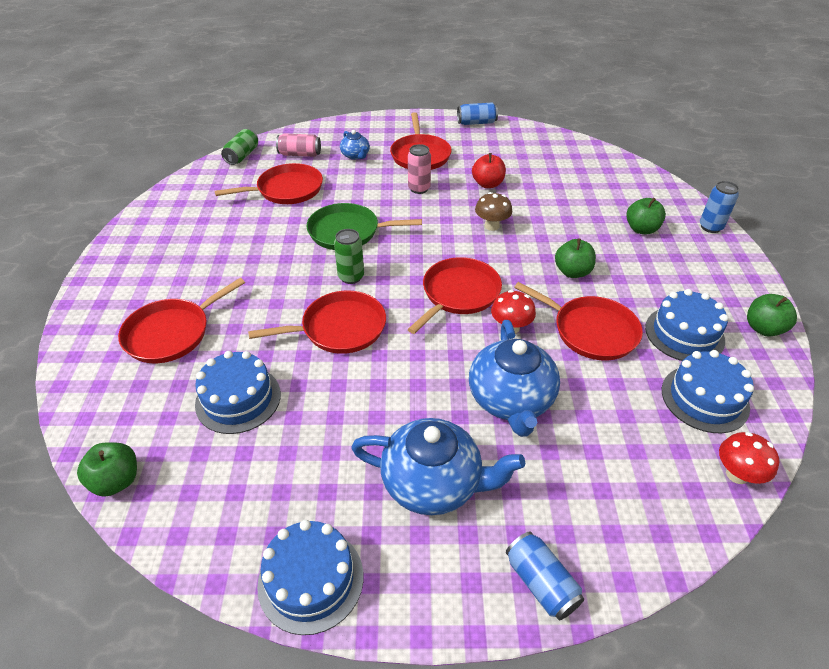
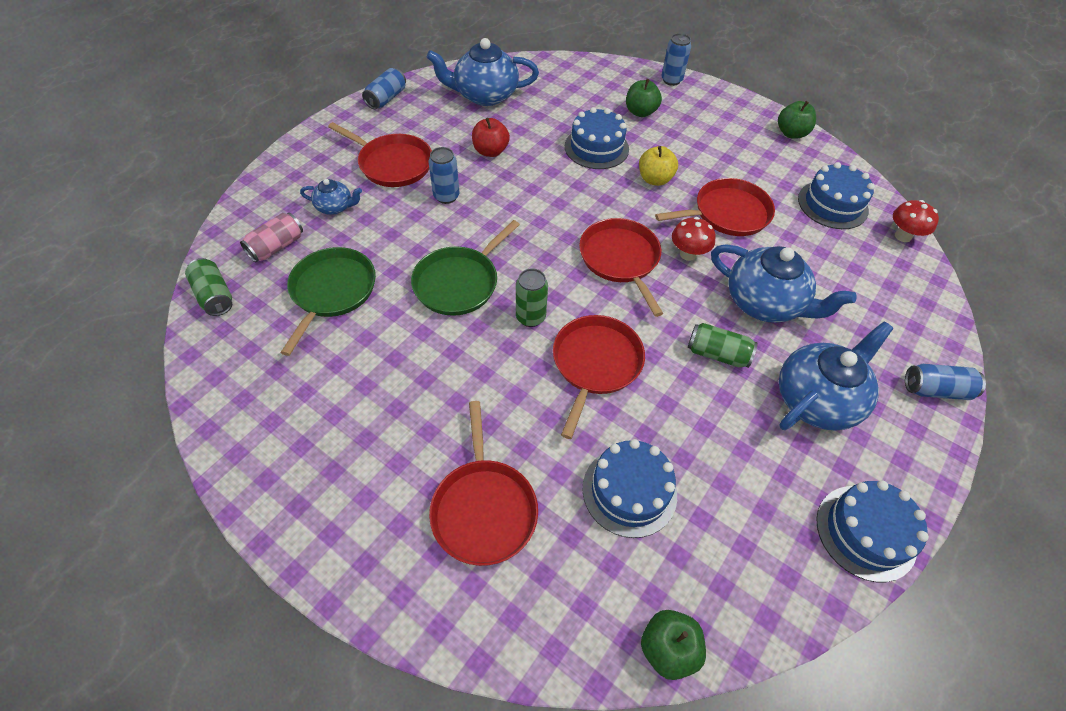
camera: 55 degrees left, 10 degrees up
red pan [215,163,323,204] -> green pan [280,247,376,356]
pink can [408,144,431,194] -> blue can [429,147,459,204]
brown mushroom [475,192,512,231] -> none
green apple [555,239,596,278] -> yellow apple [639,146,678,186]
blue cake [645,289,728,361] -> blue cake moved to [565,107,629,169]
none -> blue teapot [426,38,539,106]
none -> green can [688,323,758,368]

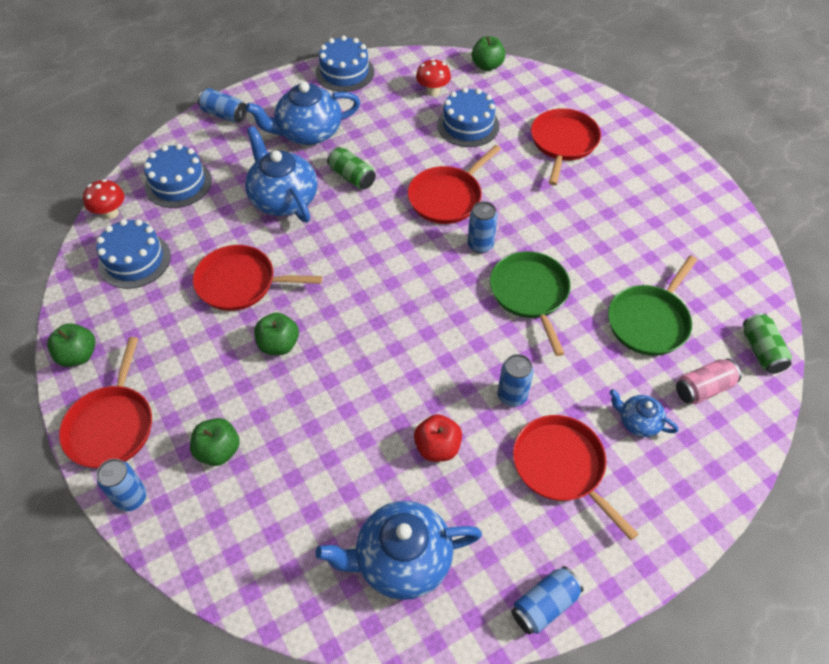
camera: 155 degrees left, 0 degrees up
green pan [411,220,520,316] -> green pan turned 75 degrees counterclockwise [490,251,571,356]
blue teapot [426,38,539,106] -> blue teapot turned 150 degrees clockwise [315,501,482,600]
green can [516,268,548,327] -> blue can [468,201,498,254]
blue cake [565,107,629,169] -> blue cake moved to [144,144,212,208]
red pan [579,218,663,317] -> red pan moved to [59,337,152,468]
yellow apple [639,146,678,186] -> green apple [254,313,299,355]
red mushroom [672,217,716,261] -> red mushroom moved to [416,59,451,96]

